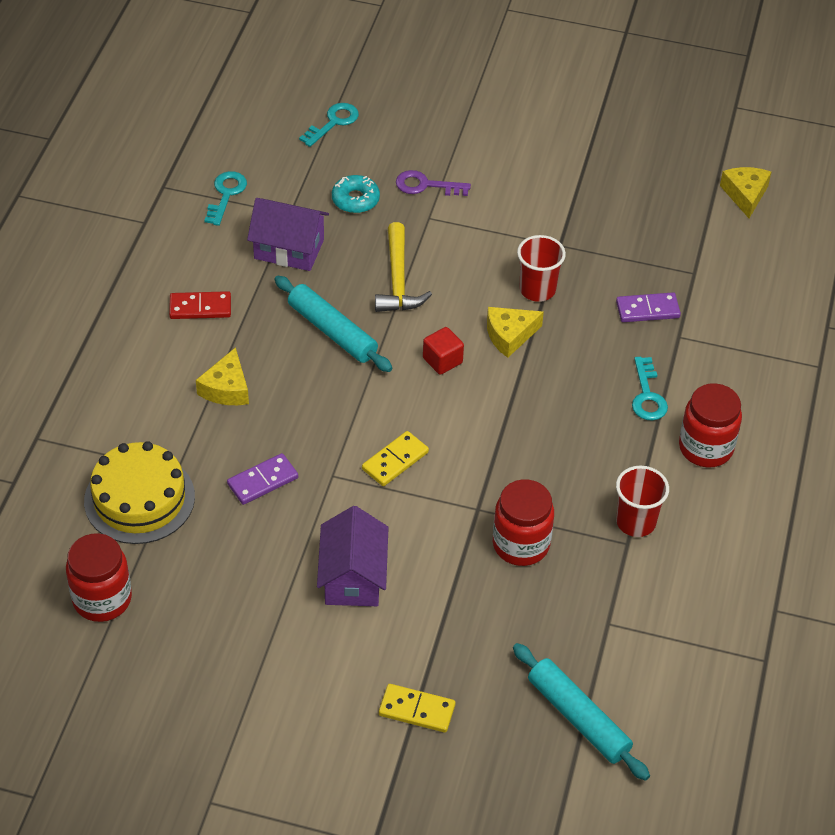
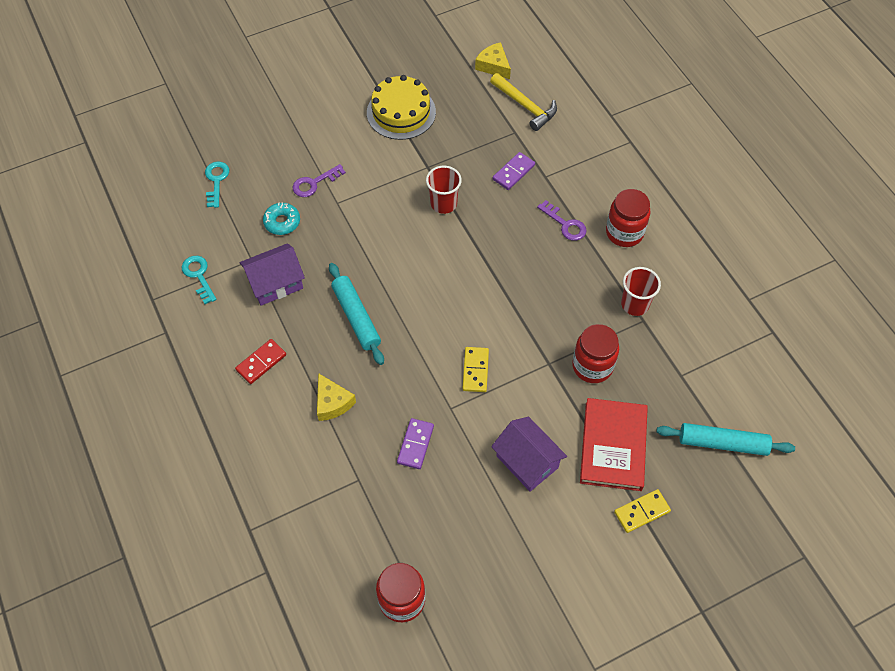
camera: 40 degrees left, 10 degrees up
yellow cake [84,441,195,544] -> yellow cake moved to [367,75,436,140]
turquoise rolling pin [274,276,392,372] -> turquoise rolling pin turned 60 degrees clockwise [329,263,384,365]
yellow hammer [375,222,432,312] -> yellow hammer moved to [490,73,557,131]
red cube [423,327,464,375] -> none
yellow cheese [487,307,544,358] -> none
turquoise key [632,357,668,420] -> purple key [537,200,587,241]
none -> red book [580,398,648,491]

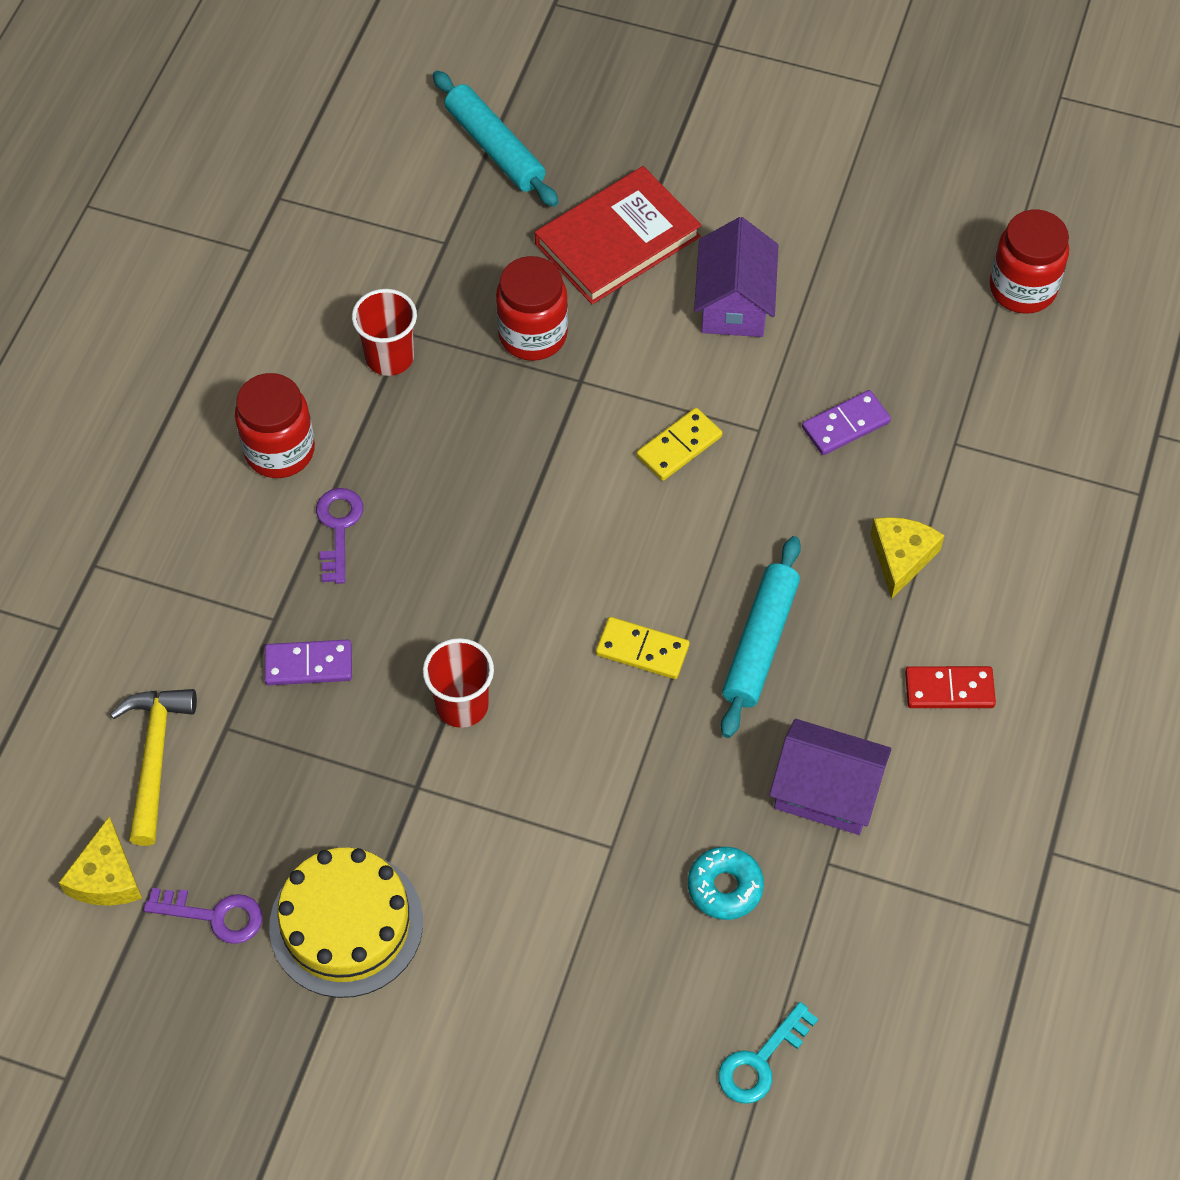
camera: 135 degrees left, 0 degrees up
turquoise key [182,256,217,304] -> none
purple key [293,164,346,197] -> purple key moved to [144,888,263,944]
yellow domino [614,489,671,533] -> yellow domino moved to [596,617,689,679]

